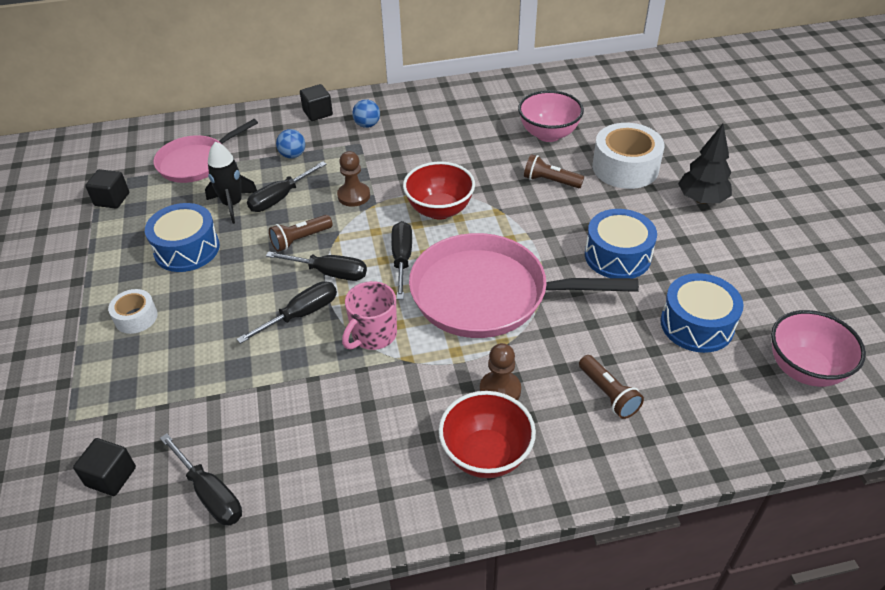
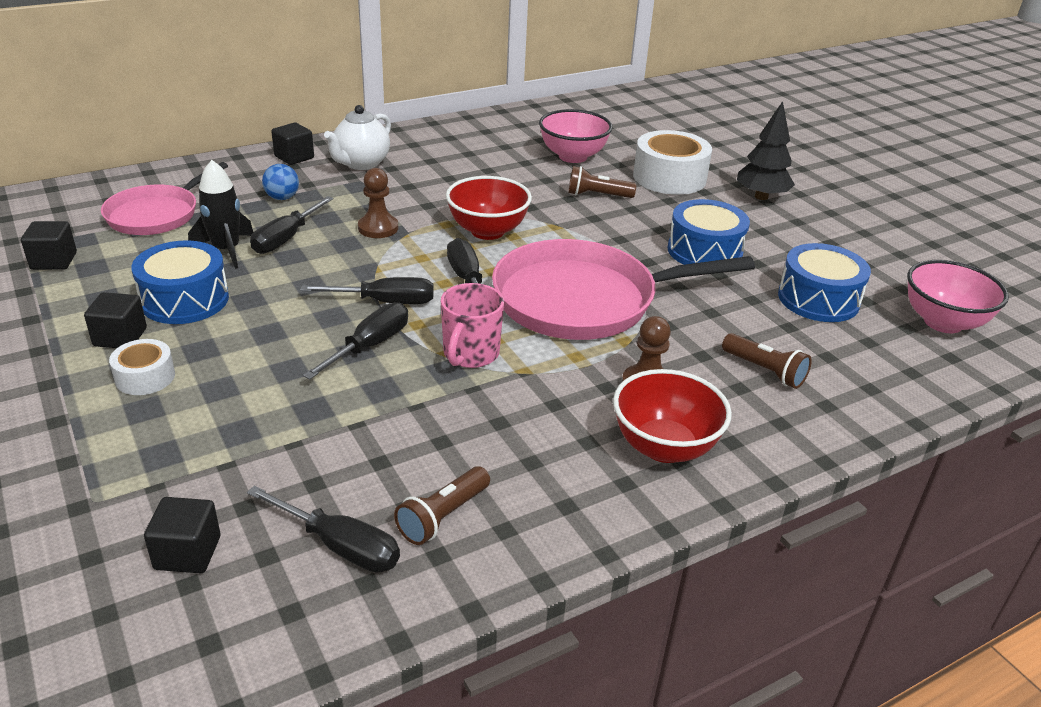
camera: 20 degrees left, 10 degrees down
brown flashlight [269,215,333,252] -> brown flashlight moved to [394,466,490,545]
blue ball [352,99,380,128] -> white teapot [324,105,391,170]
none -> black cube [84,292,147,348]

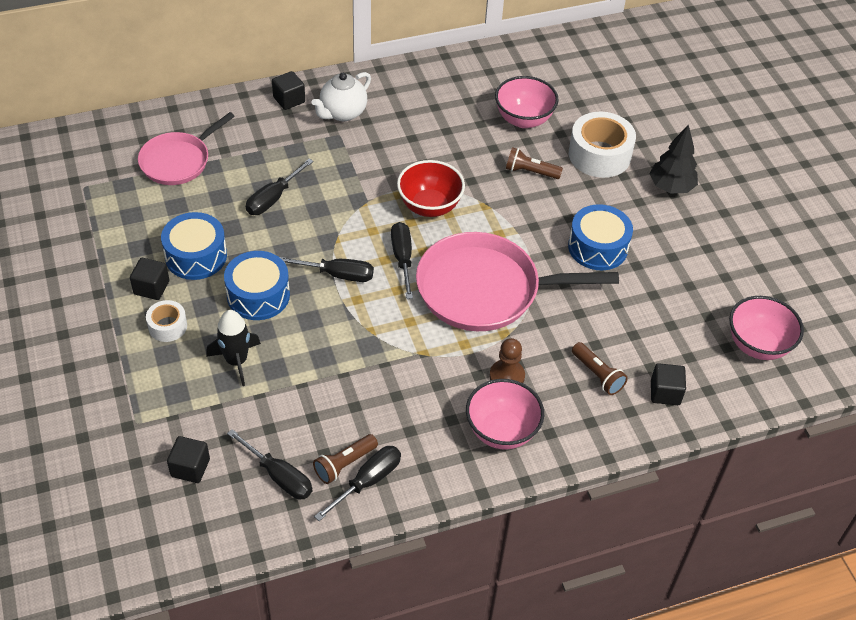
camera: 10 degrees right, 15 degrees up
black cube [21,221,77,270] -> black cube moved to [651,363,686,405]
black rocket [188,160,253,269] -> black rocket moved to [206,310,261,386]
blue ball [262,164,299,200] -> none
black screwdriver [303,302,408,380] -> black screwdriver moved to [314,446,401,521]
brown pawn [358,168,398,238] -> none
pink mug [441,283,504,368] -> none
red bowl [613,369,732,463] -> pink bowl [466,379,544,450]
blue drum [778,243,871,322] -> blue drum moved to [224,251,290,320]

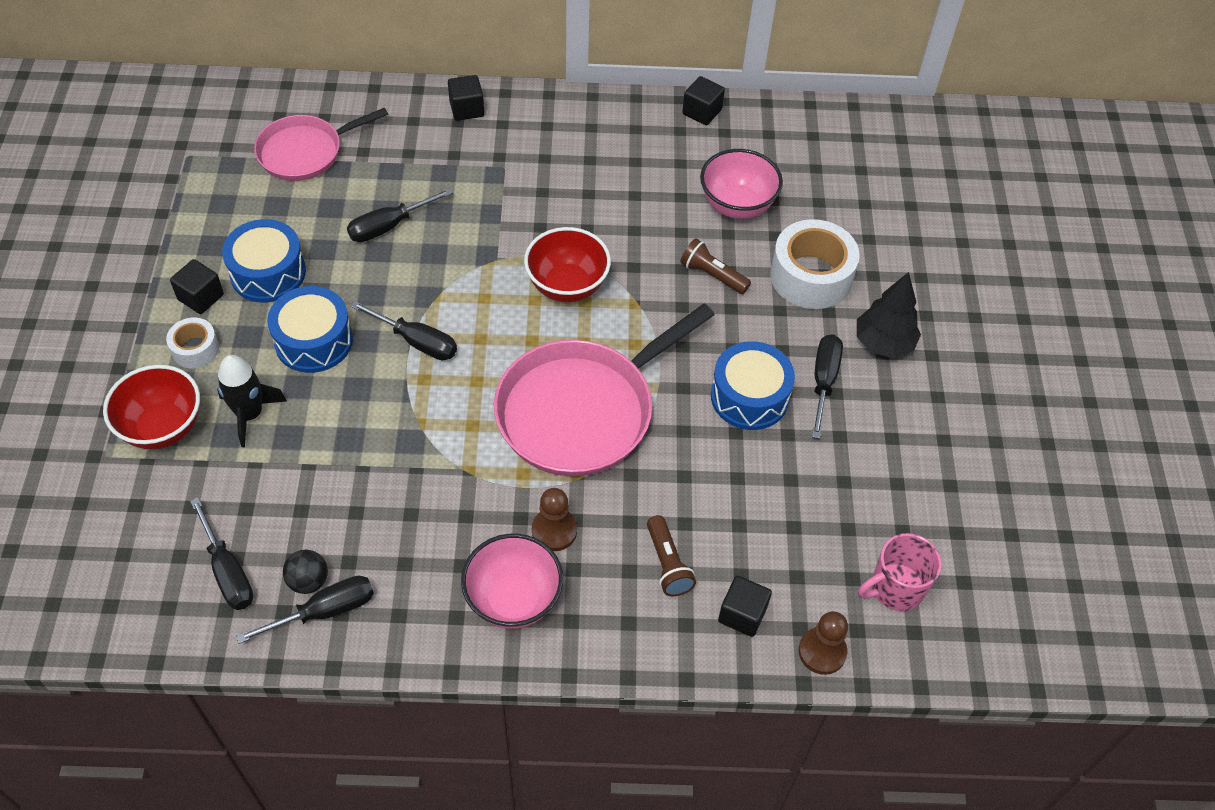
camera: 20 degrees right, 5 degrees up
black cube [167,436,210,483] -> black cube moved to [682,76,725,125]
white teapot [311,72,371,121] -> none
brown flashlight [313,434,378,484] -> black ball [283,550,328,594]
black screwdriver [391,222,413,299] -> black screwdriver moved to [812,335,843,439]
pink pan [416,232,619,331] -> pink pan turned 60 degrees counterclockwise [494,304,715,476]
pink bowl [729,296,804,360] -> pink mug [858,533,941,611]
none -> red bowl [103,365,200,449]
none -> brown pawn [799,611,848,675]

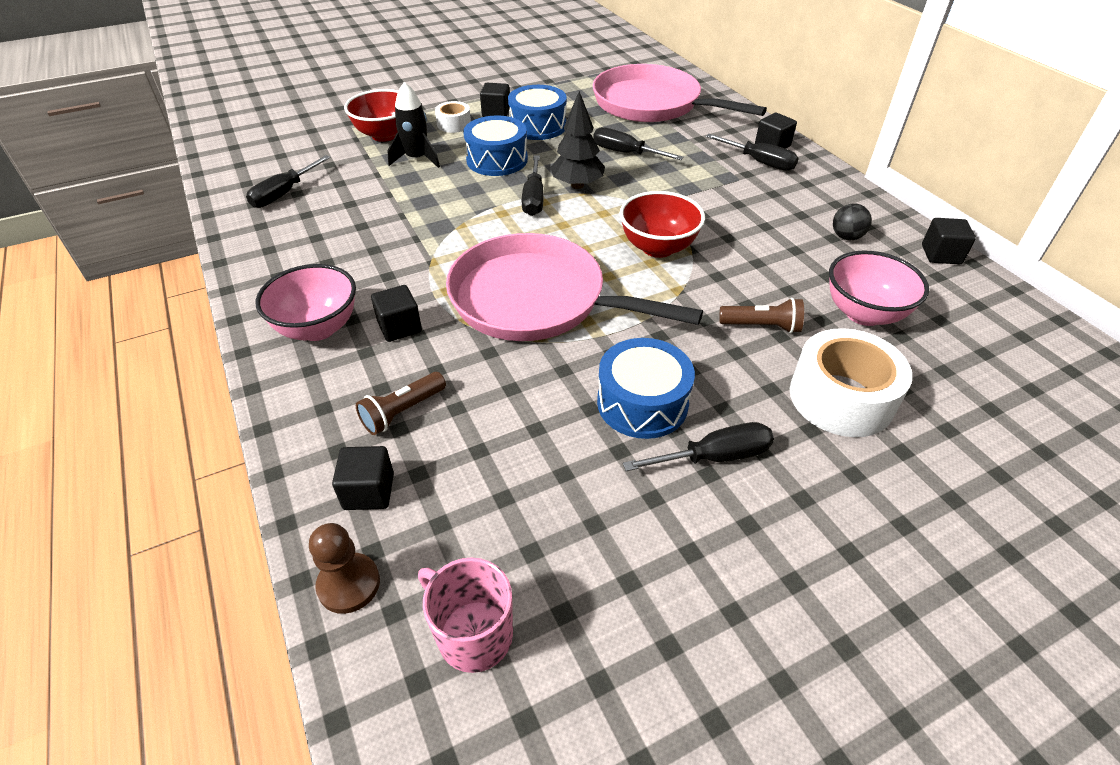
camera: 65 degrees right, 10 degrees down
black screwdriver [236,576,374,644] -> black screwdriver moved to [706,134,799,171]
pink pan [254,108,388,181] -> pink pan [593,64,767,122], size x1.63
black ball [283,550,328,594] -> black ball moved to [833,204,872,240]
brown pawn [532,488,577,551] -> black cube [371,285,422,342]
brown flashlight [680,238,751,294] -> brown flashlight turned 90 degrees clockwise [719,298,804,333]
black tree [857,272,921,358] -> black tree moved to [550,91,605,189]

